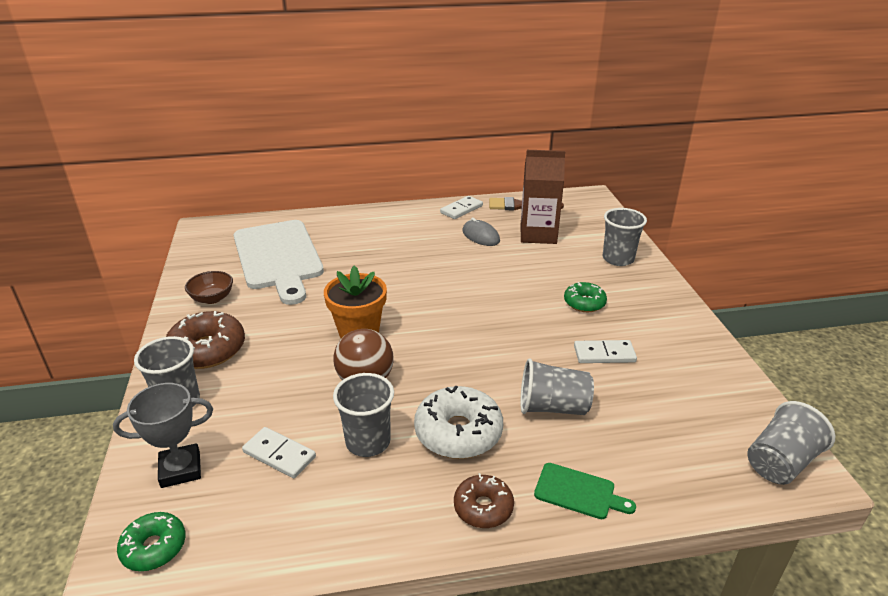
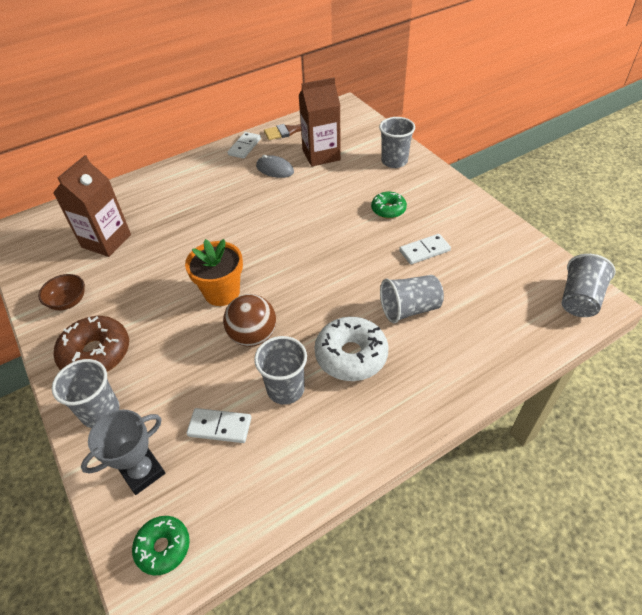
camera: 20 degrees left, 15 degrees up
white cutting board [234,220,324,305] -> brown carton [53,155,131,257]
brown donut [454,473,514,528] -> none
green cutting board [534,463,636,519] -> none

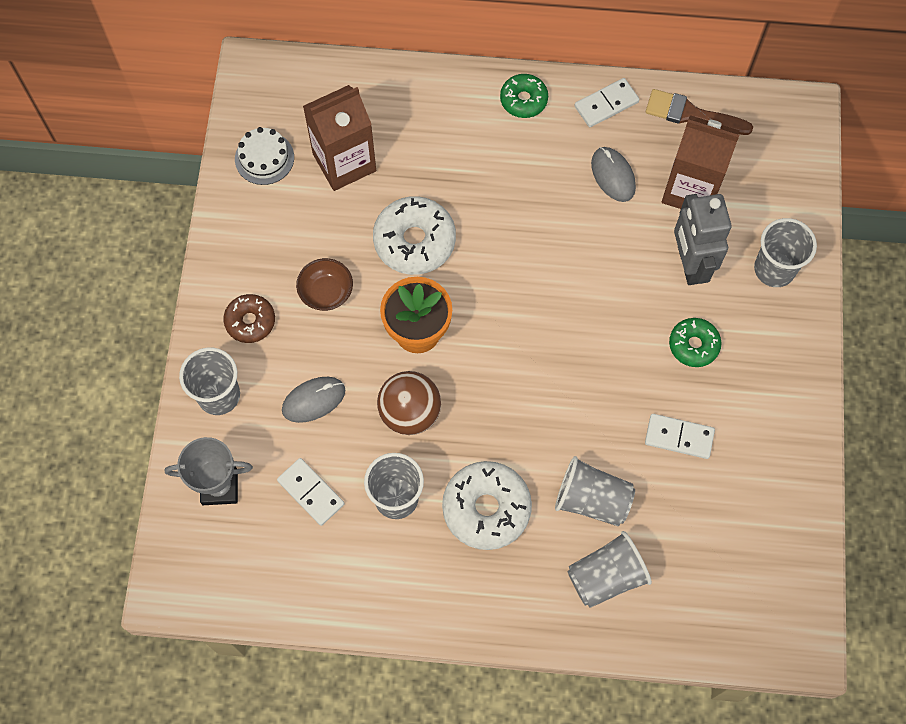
camera: 35 degrees right, 20 degrees up
brown bowl [38,274,85,311] -> brown bowl moved to [296,258,353,311]
brown donut [54,316,129,372] -> brown donut [223,294,275,343], size x0.61
green donut [132,516,190,575] -> green donut moved to [500,74,548,118]
grey cup [562,254,616,317] -> grey cup moved to [568,531,652,608]
none -> white cake [235,127,294,185]
none -> grey mouse [282,377,345,423]
none -> white donut [373,196,456,275]
none -> grey robot [674,194,732,285]

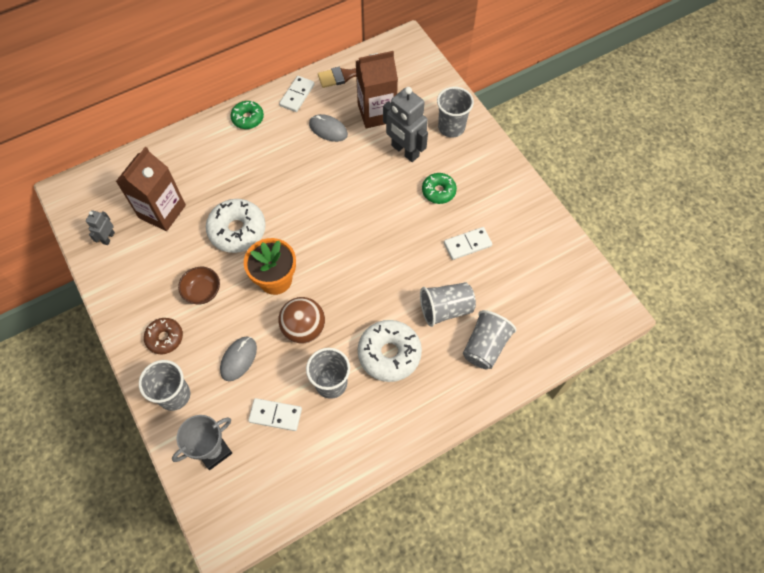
camera: 35 degrees left, 5 degrees down
white cake [235,127,294,185] -> grey robot [86,210,115,245]

